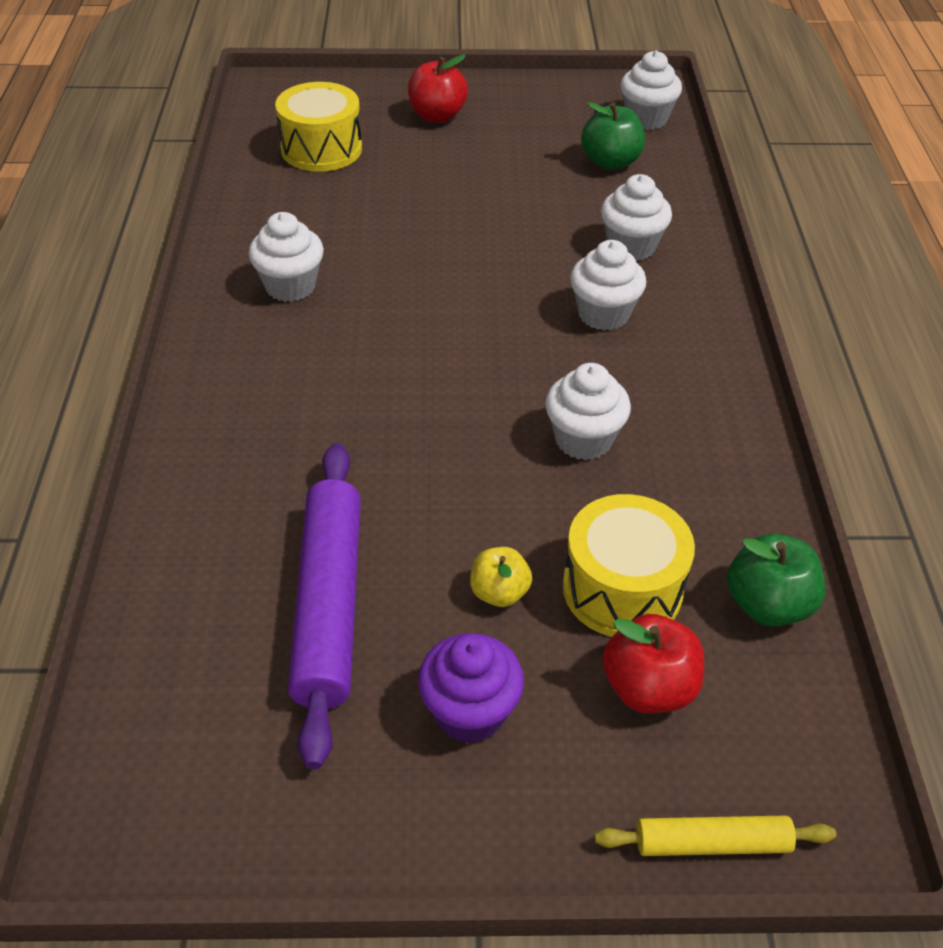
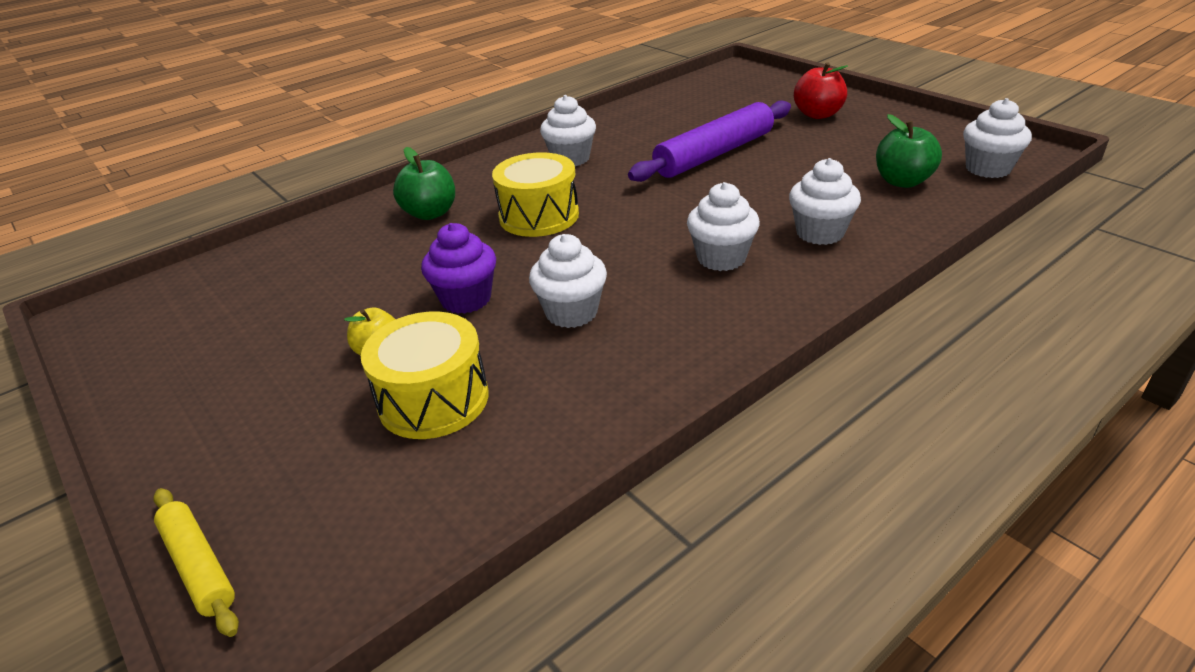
camera: 55 degrees right, 10 degrees down
yellow drum [275,82,362,172] -> yellow drum moved to [492,152,579,237]
purple rolling pin [288,443,361,769] -> purple rolling pin moved to [628,101,791,182]
purple cupcake [418,633,524,743] -> purple cupcake moved to [421,223,496,314]
red apple [602,614,704,713] -> none
green apple [727,533,825,626] -> green apple moved to [393,147,455,220]

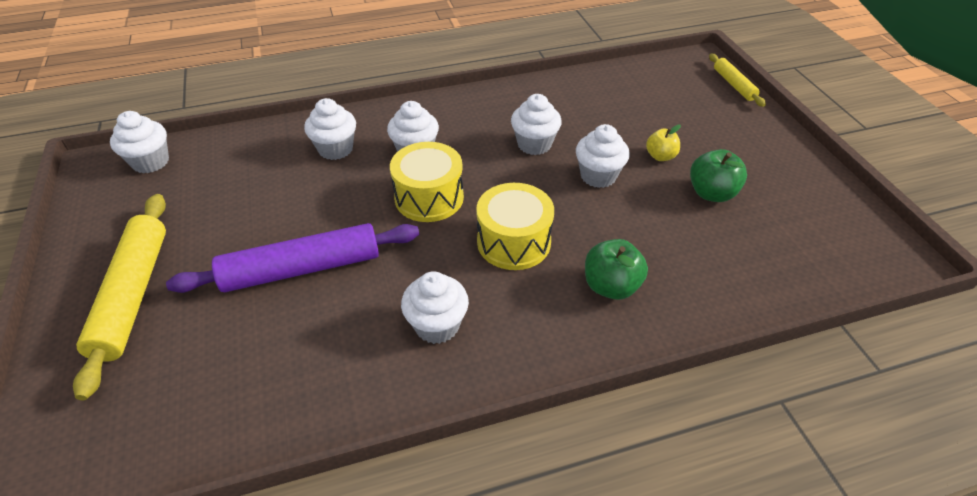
camera: 160 degrees left, 10 degrees up
yellow drum [361,312,488,439] -> yellow drum moved to [390,142,464,222]
purple cupcake [421,223,496,314] -> white cupcake [576,124,630,188]
red apple [794,62,848,119] -> yellow rolling pin [73,194,166,400]
green apple [876,114,942,188] -> green apple moved to [690,149,747,202]

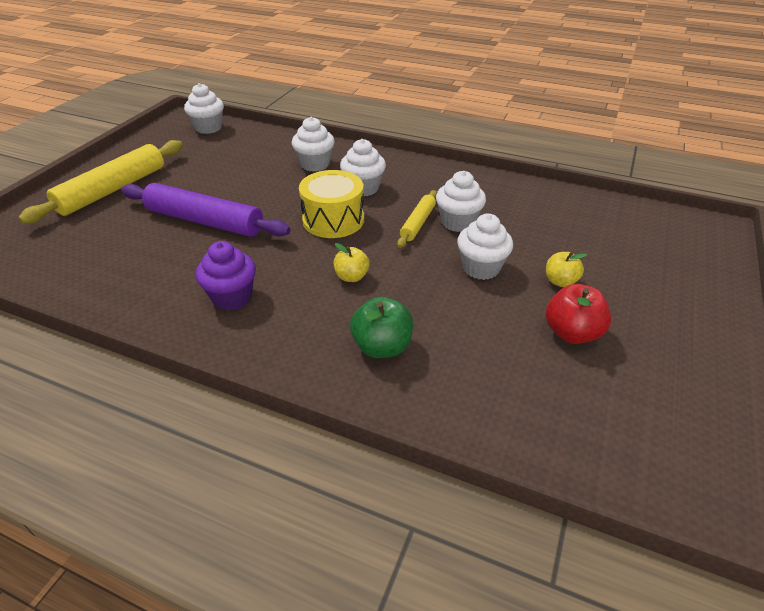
camera: 40 degrees right, 5 degrees down
white cupcake [401,271,469,344] -> purple cupcake [196,241,256,310]
yellow drum [476,183,554,270] -> yellow apple [334,243,370,282]
green apple [690,149,747,202] -> red apple [546,284,611,344]
yellow rolling pin [709,54,766,107] -> yellow rolling pin moved to [397,190,437,248]

